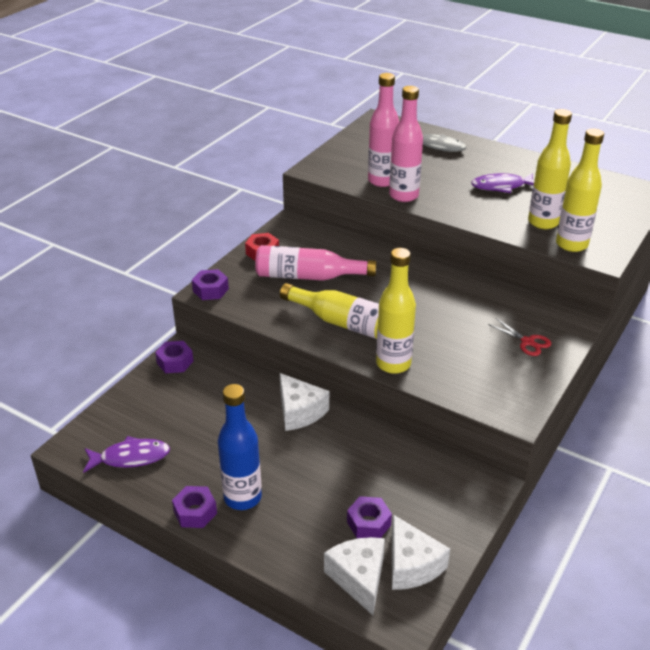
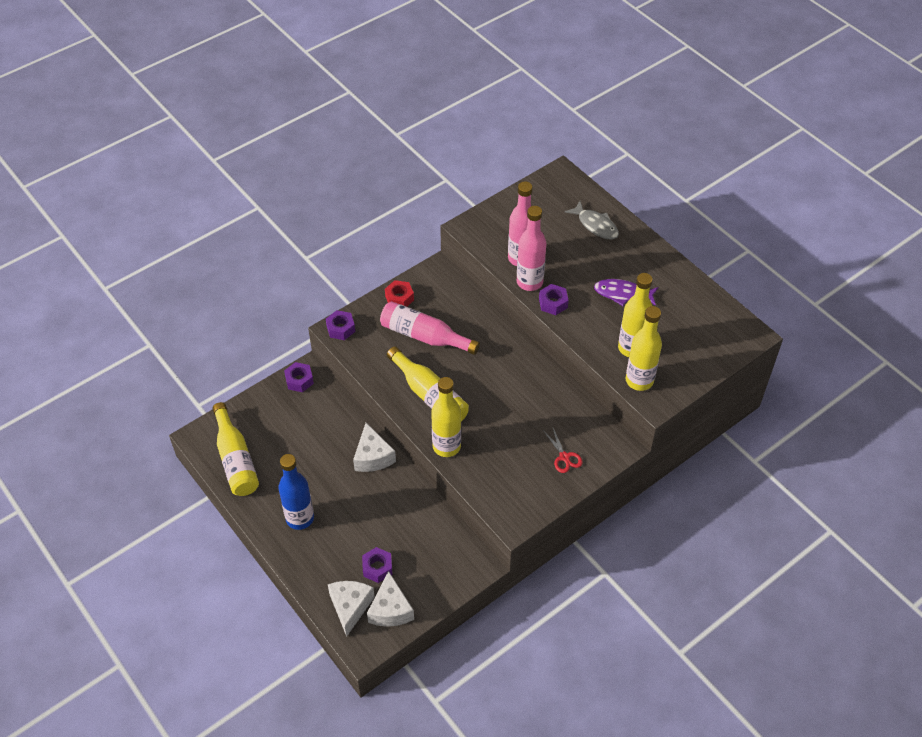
camera: 20 degrees right, 15 degrees up
purple fish [83,436,170,473] -> yellow bottle [212,402,259,496]
purple nut [172,486,217,528] -> purple nut moved to [539,284,569,315]

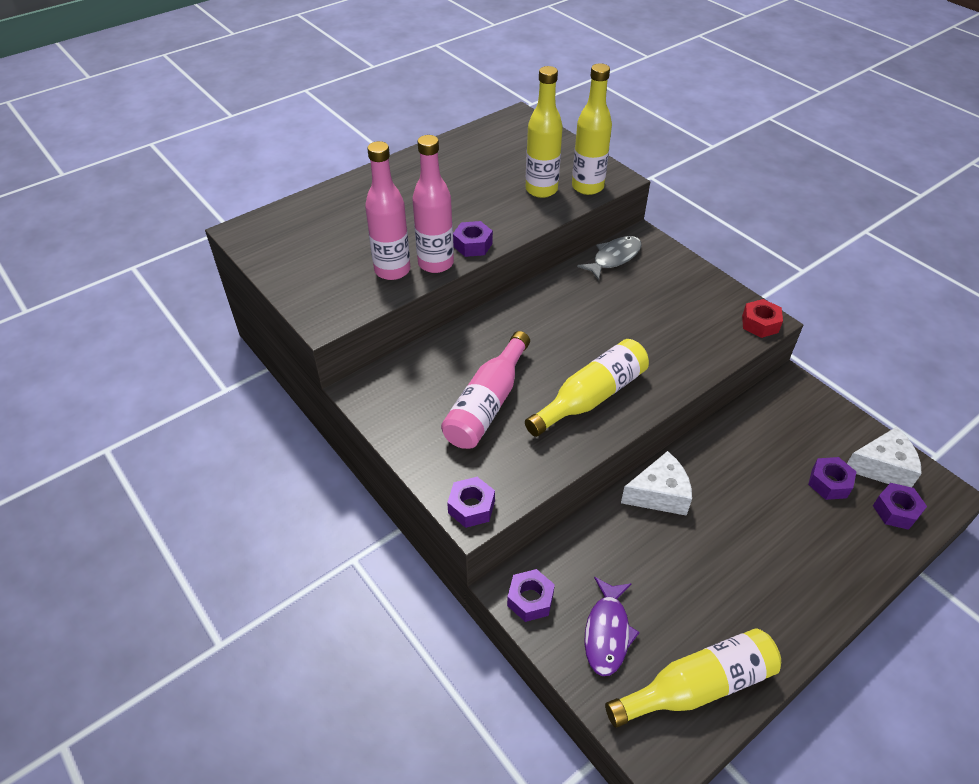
camera: 90 degrees left, 5 degrees down
blue bottle [278,454,314,530] -> none
white cheese [328,581,375,637] -> purple nut [873,483,927,530]
red nut [385,280,414,307] -> red nut moved to [742,299,783,338]
yellow bottle [431,377,461,457] -> none
red scissors [544,426,583,473] -> none
grey fish [565,201,619,239] -> grey fish moved to [577,236,642,280]
purple fish [594,279,658,306] -> purple fish moved to [584,577,640,676]

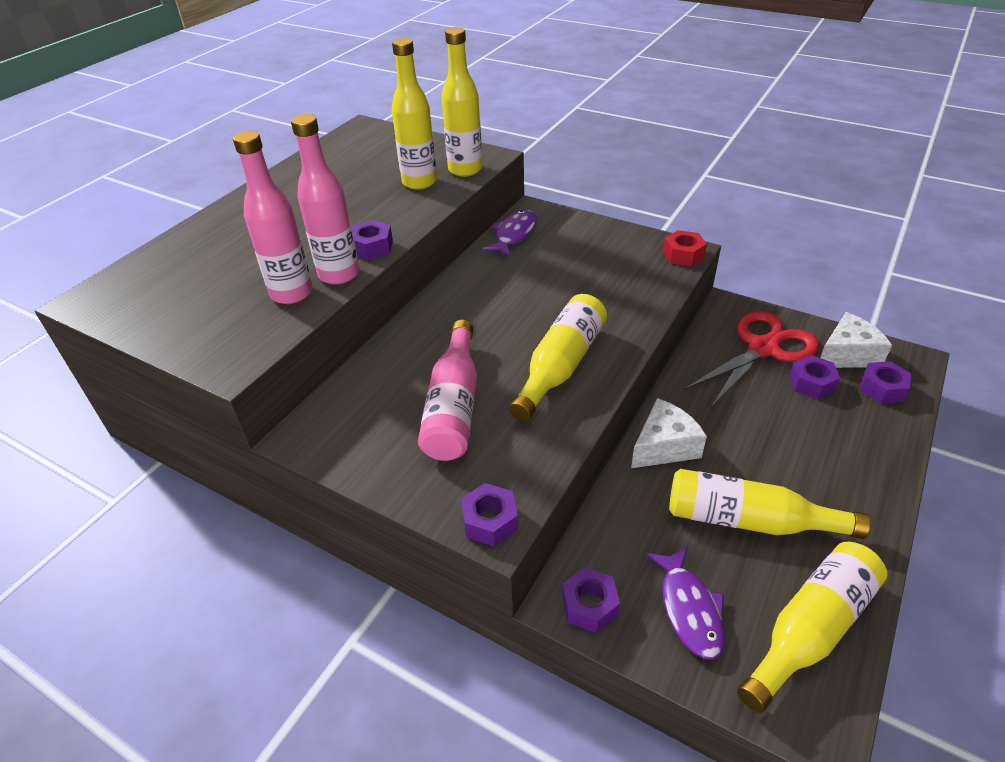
camera: 20 degrees left, 5 degrees down
grey fish [577,236,642,280] -> purple fish [482,210,537,257]
none -> yellow bottle [669,469,870,539]
none -> red scissors [684,311,819,408]

